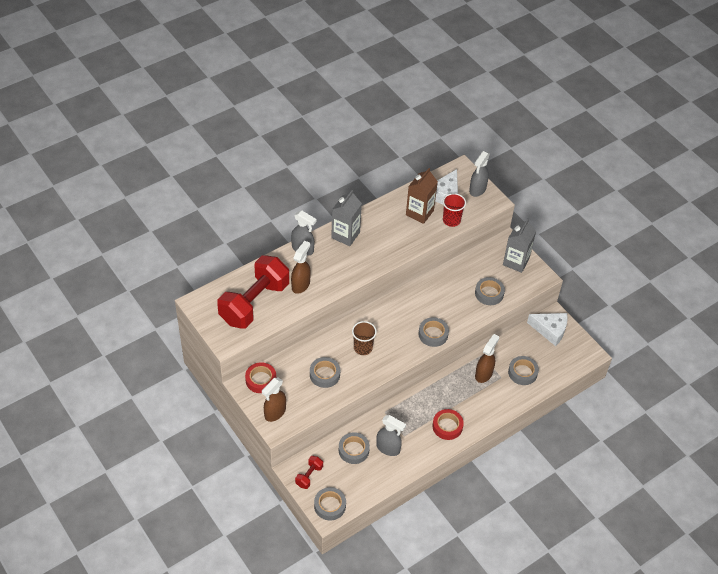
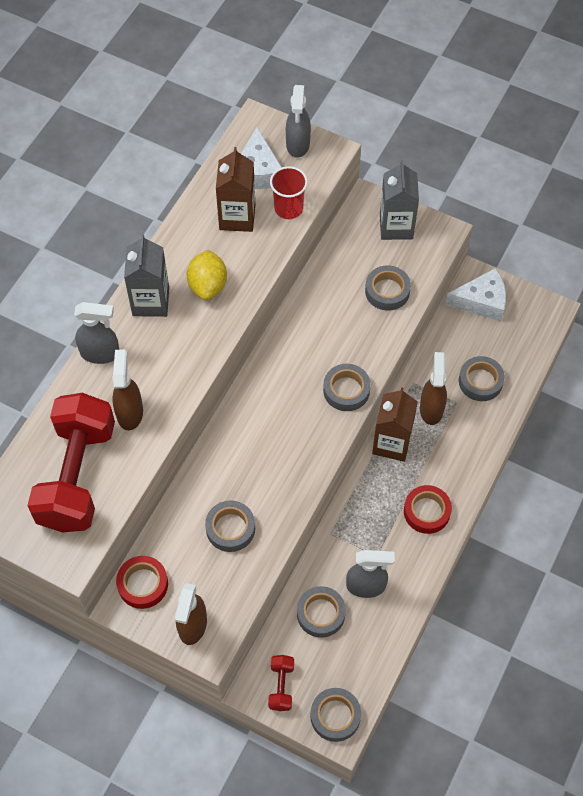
camera: 25 degrees left, 10 degrees up
brown cup [352,321,377,355] -> none
none -> yellow lemon [187,250,227,300]
none -> brown carton [372,387,418,462]

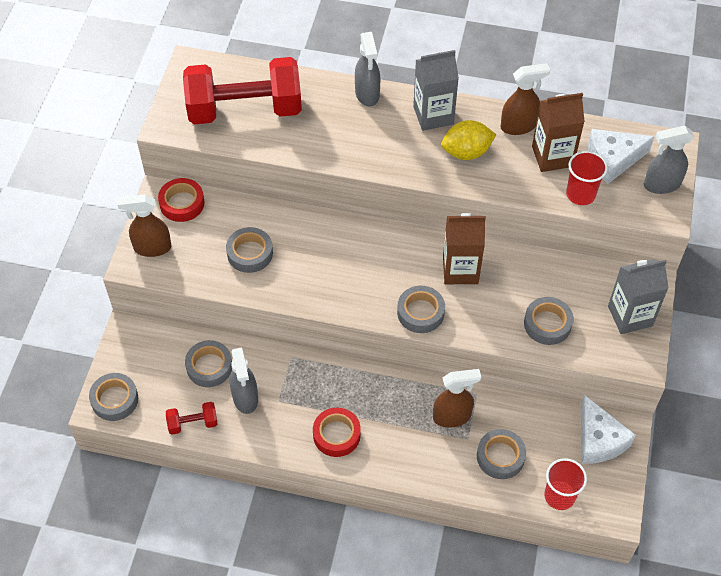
camera: 75 degrees right, 5 degrees down
brown spray bottle [112,350,143,430] -> brown spray bottle moved to [501,63,550,135]
red dumbbell [268,655,294,711] -> red dumbbell moved to [166,402,218,434]
brown carton [372,387,418,462] -> brown carton moved to [443,213,486,284]
none -> red cup [545,458,587,510]

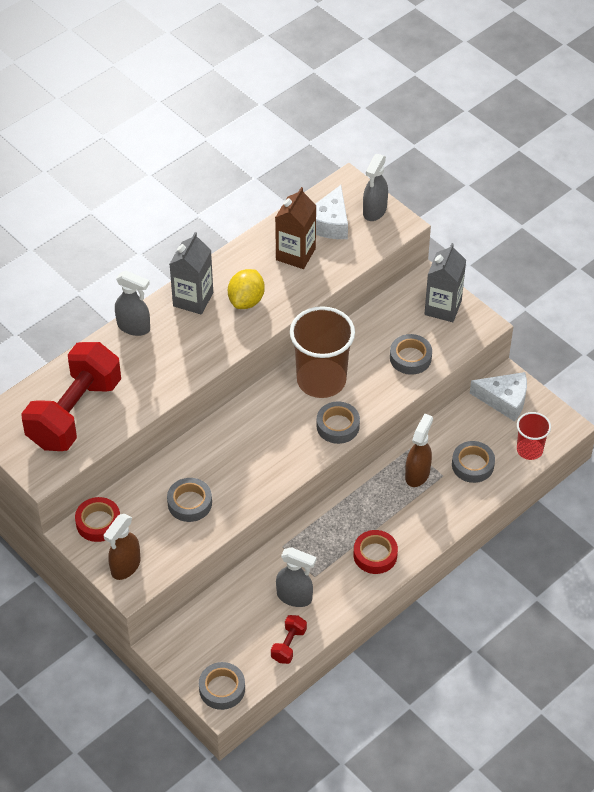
camera: 55 degrees left, 5 degrees down
grey tape [185,340,232,387] -> none
brown carton [443,213,486,284] -> brown cup [290,306,355,398]
brown spray bottle [501,63,550,135] -> none
red cup [566,151,608,205] -> none

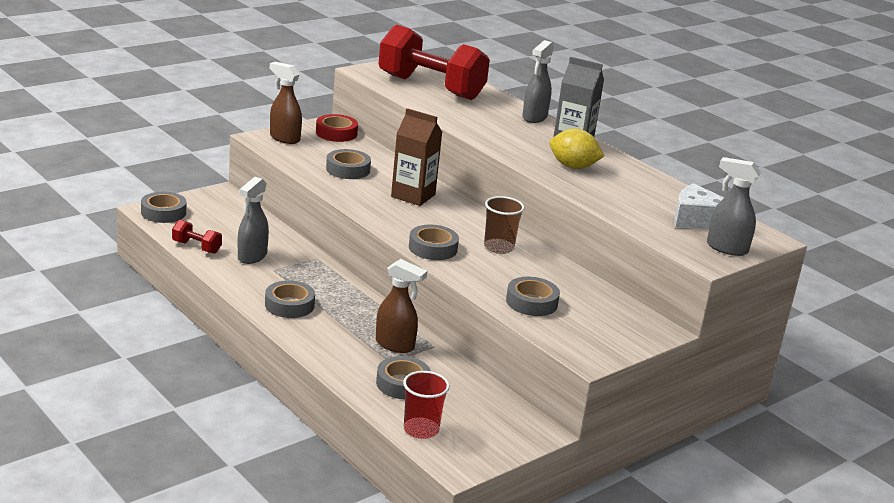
camera: 90 degrees right, 25 degrees down
brown carton [275,187,316,269] -> brown carton moved to [391,108,442,206]
brown cup [290,306,355,398] -> brown cup [484,196,524,254], size x0.54
red tape [354,530,398,574] -> grey tape [265,280,315,318]
grey carton [424,243,466,322] -> none
white cheese [470,372,527,422] -> none

